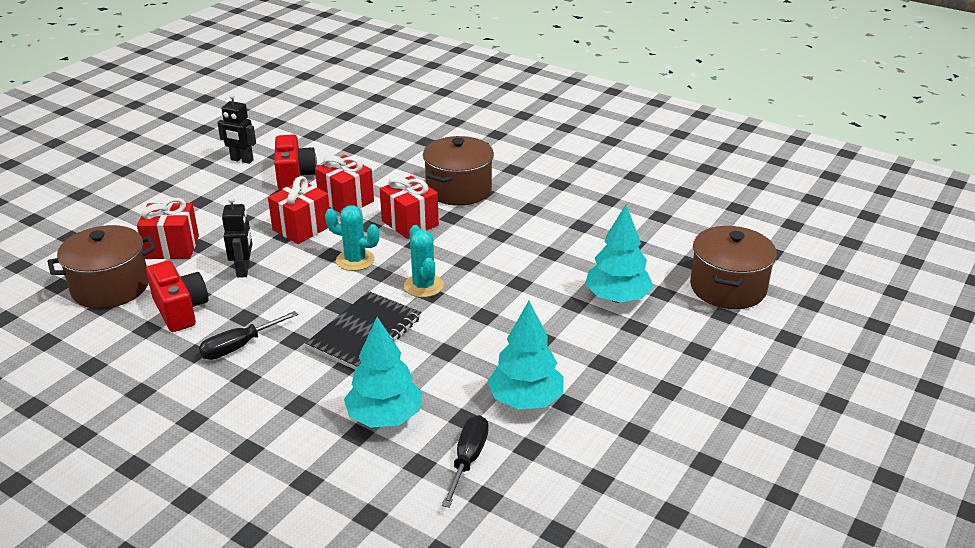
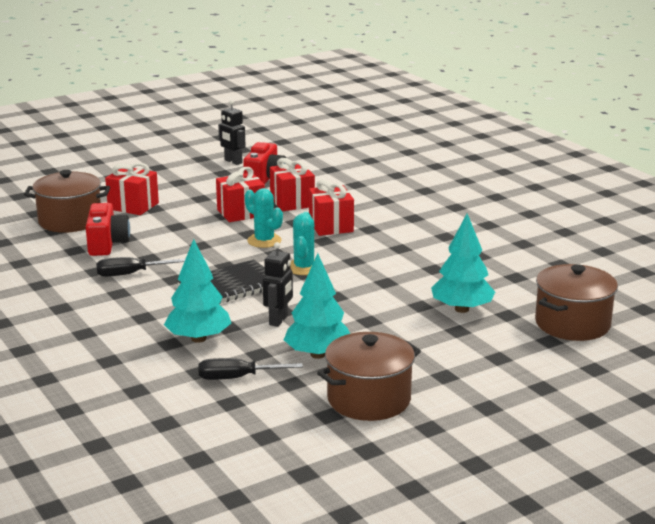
camera: 25 degrees right, 10 degrees down
black robot [222,197,252,278] -> black robot moved to [263,242,293,327]
brown pot [423,136,494,206] -> brown pot moved to [317,332,421,421]
black screwdriver [442,415,488,508] -> black screwdriver turned 135 degrees counterclockwise [198,358,303,380]

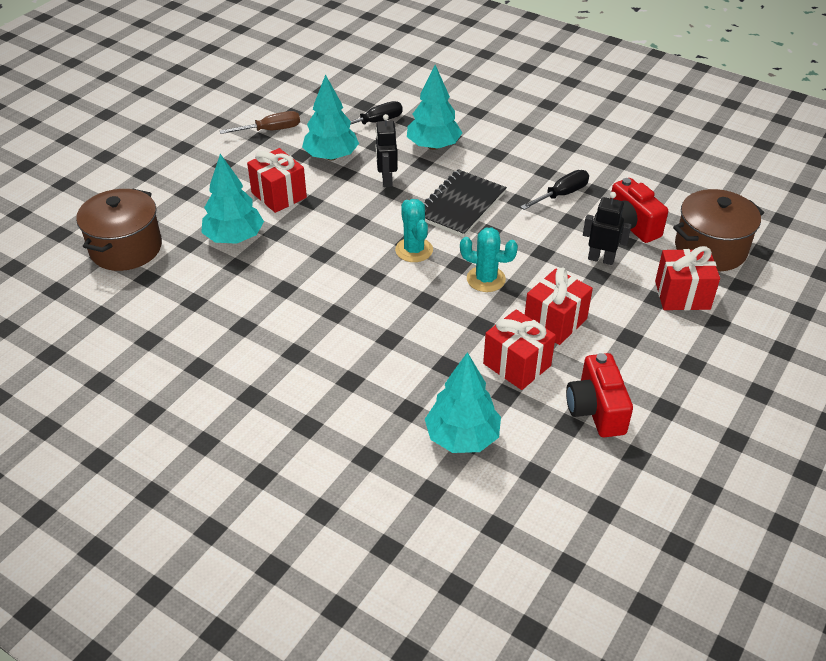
camera: 155 degrees right, 20 degrees up
black robot [218,100,245,165] -> black robot moved to [583,192,631,265]
red gift [309,179,354,236] -> red gift moved to [247,148,307,213]
brown pot [317,332,421,421] -> brown screwdriver [220,111,300,134]
none -> turquoise tree [425,352,501,453]

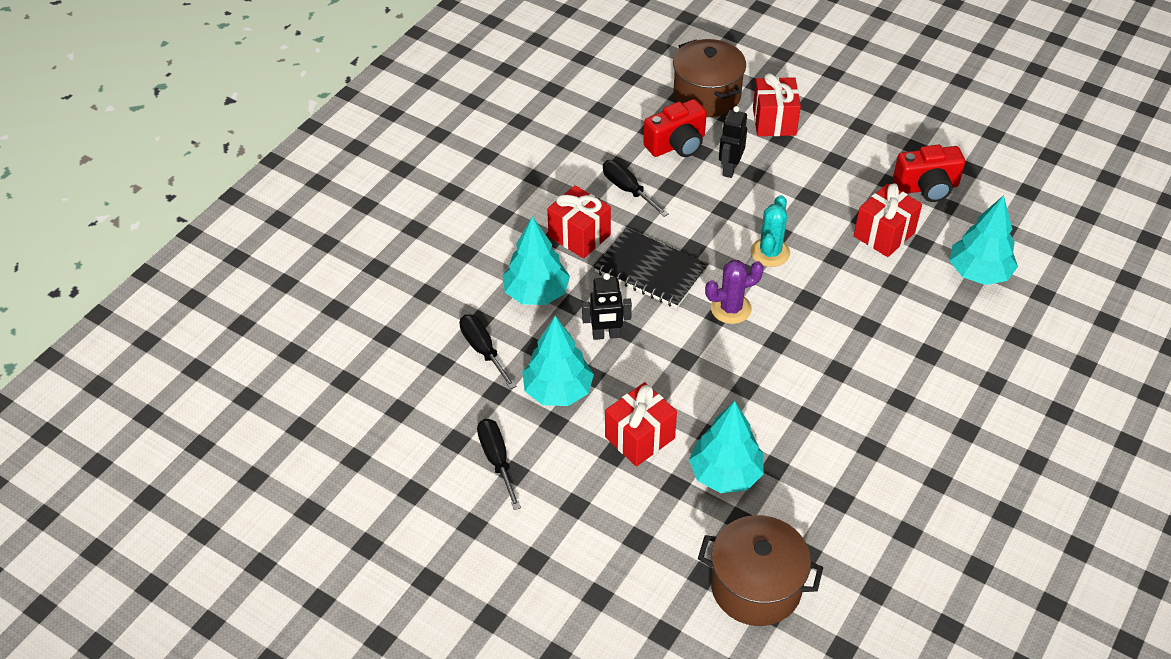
camera: 90 degrees left, 5 degrees up
brown screwdriver [220,111,300,134] -> black screwdriver [477,419,521,510]
turquoise cactus [395,199,433,262] -> purple cactus [705,260,764,324]
red gift [525,268,593,345] -> red gift moved to [547,185,611,259]

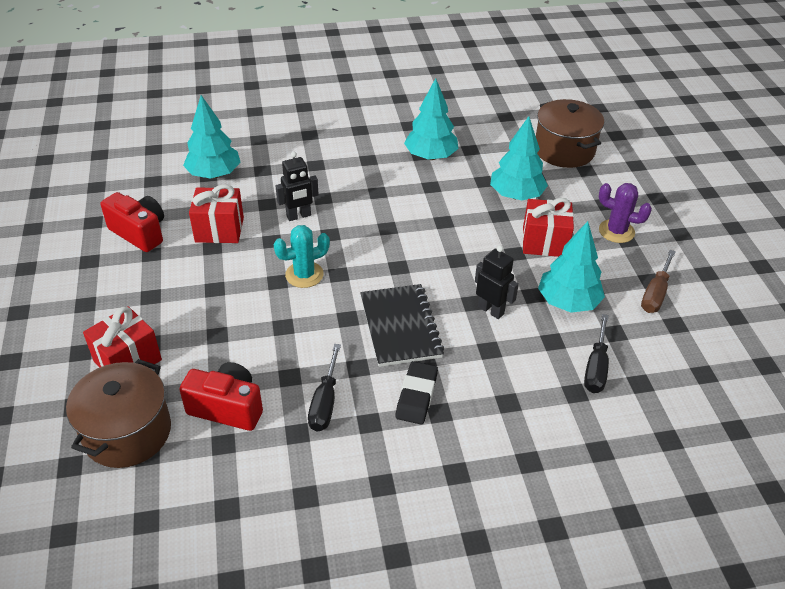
camera: 135 degrees left, 5 degrees down
black screwdriver [477,419,521,510] -> brown screwdriver [641,250,676,313]
turquoise tree [503,216,570,305] -> turquoise tree moved to [404,78,458,160]
red gift [547,185,611,259] -> black eraser [395,361,438,424]
purple cactus [705,260,764,324] -> purple cactus moved to [599,183,652,243]
black robot [719,106,747,178] -> black robot moved to [276,152,319,221]

